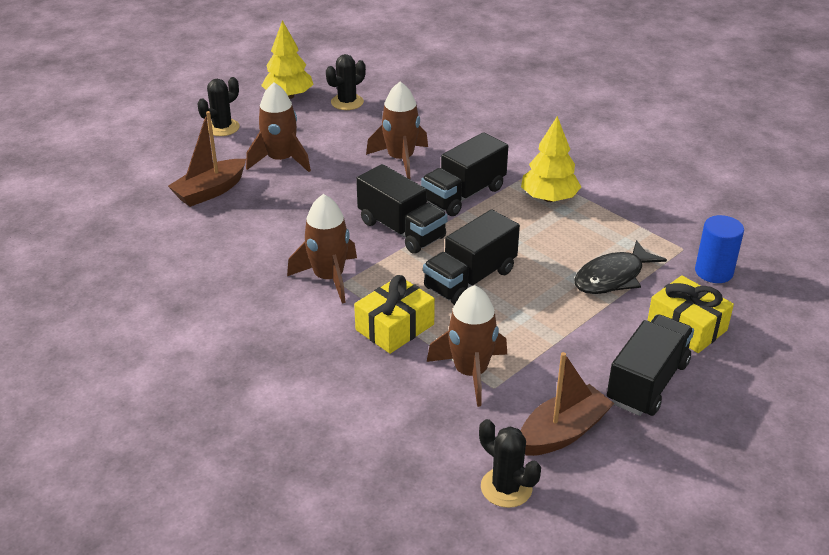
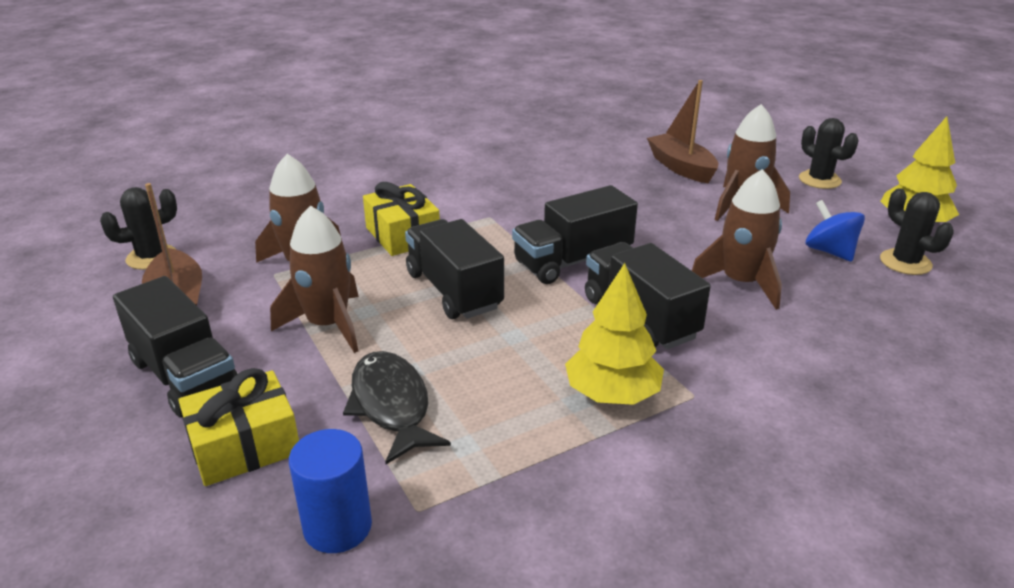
camera: 105 degrees right, 5 degrees down
brown rocket [287,194,357,304] -> brown rocket moved to [270,205,359,353]
none -> blue spinning top [806,200,865,262]

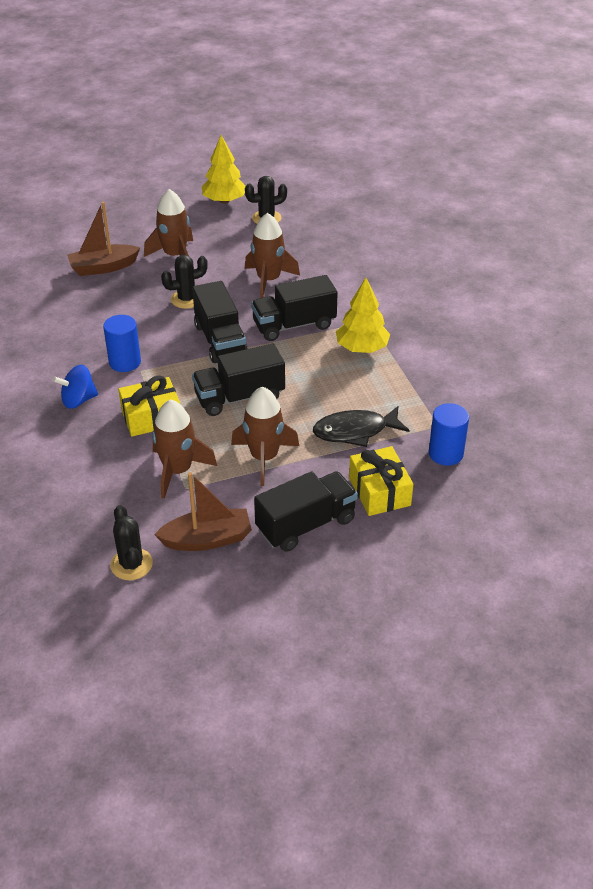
camera: 80 degrees left, 10 degrees up
black cactus [799,118,859,189] -> black cactus moved to [161,255,208,309]
blue spinning top [806,200,865,262] -> blue spinning top moved to [53,365,98,409]
none -> blue cylinder [103,315,141,372]

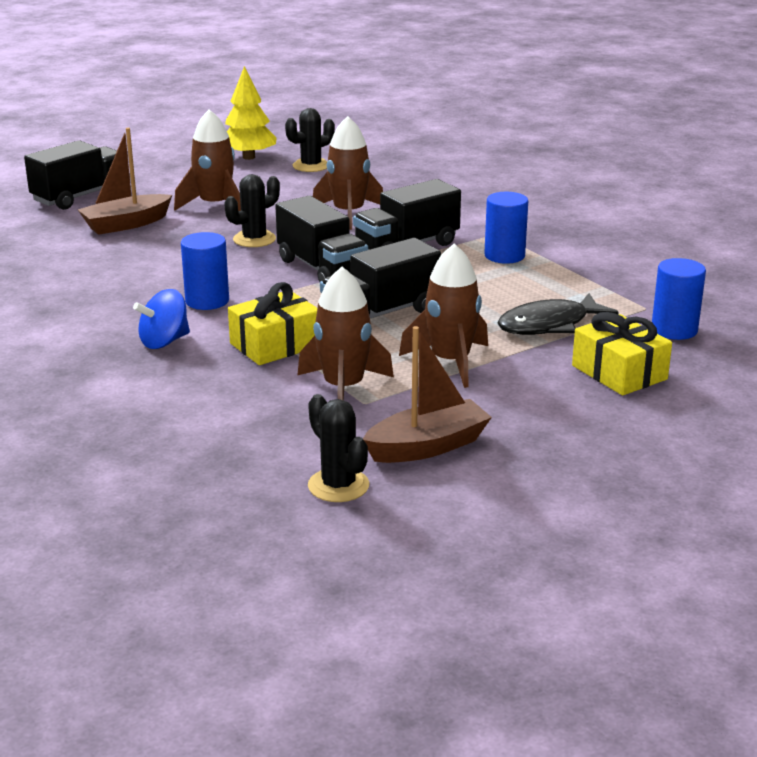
camera: 15 degrees left, 15 degrees down
black truck [254,471,358,552] -> black truck moved to [24,140,117,210]
yellow tree [336,278,390,353] -> blue cylinder [484,192,528,264]

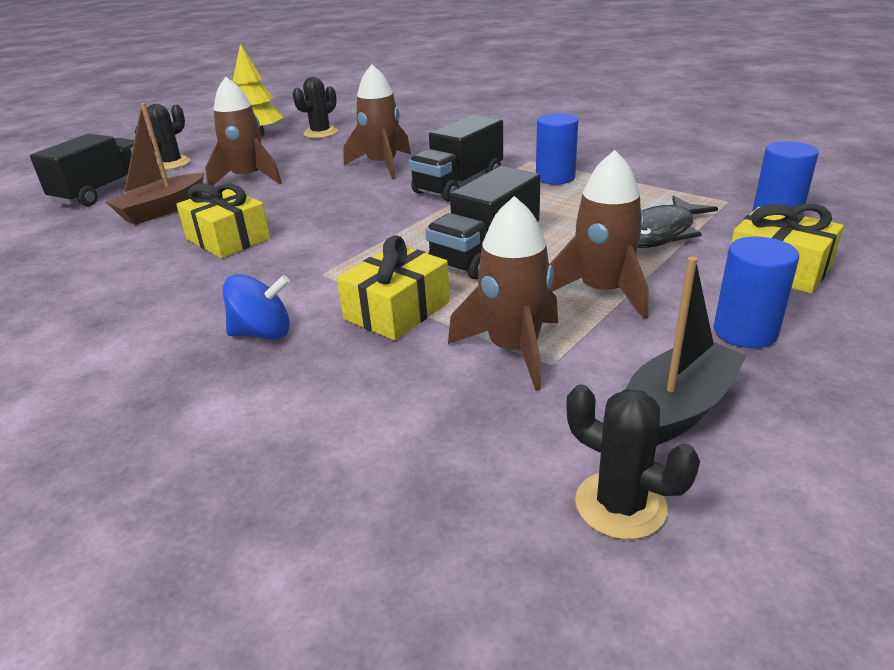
camera: 15 degrees left, 5 degrees up
blue spinning top [133,289,190,349] -> blue spinning top turned 135 degrees counterclockwise [223,274,290,339]
blue cylinder [181,232,229,310] -> blue cylinder moved to [714,237,799,348]
black cactus [224,174,280,247] -> black cactus moved to [135,104,190,170]
black truck [275,196,368,282] -> none
brown boat [363,326,492,463] -> black boat [626,256,747,445]
none -> yellow gift [176,183,270,258]

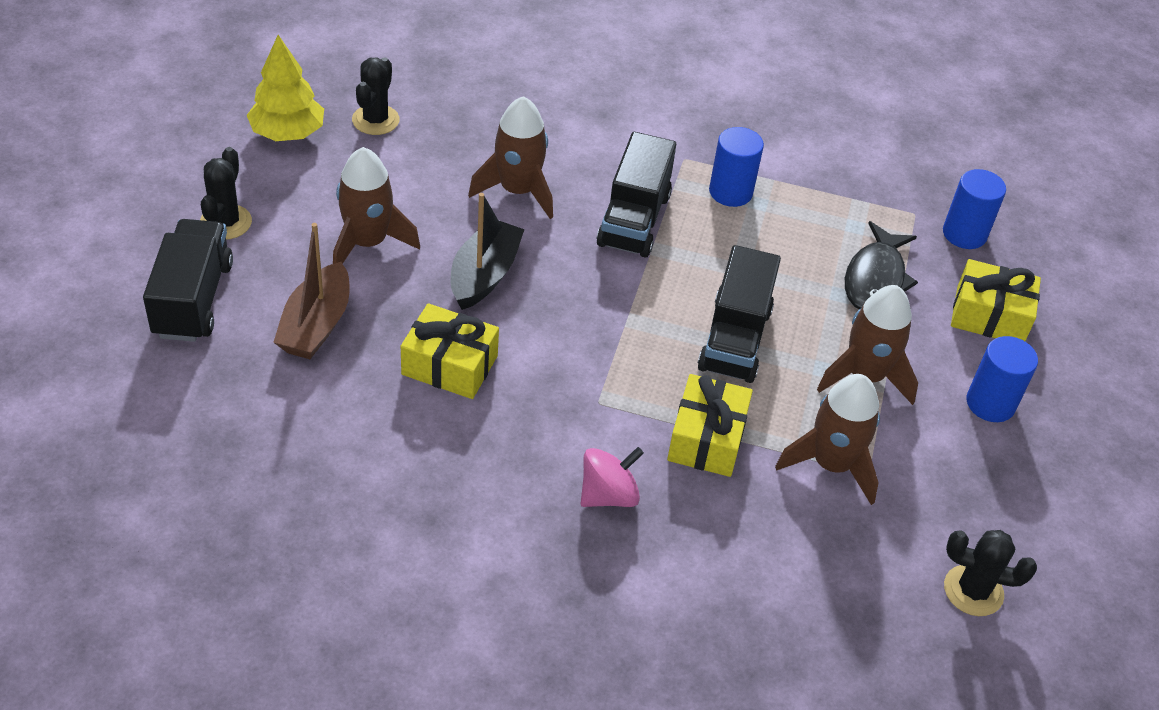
camera: 30 degrees left, 15 degrees up
blue spinning top [223,274,290,339] -> pink spinning top [581,447,644,507]
black boat [626,256,747,445] -> black boat moved to [451,193,525,310]

